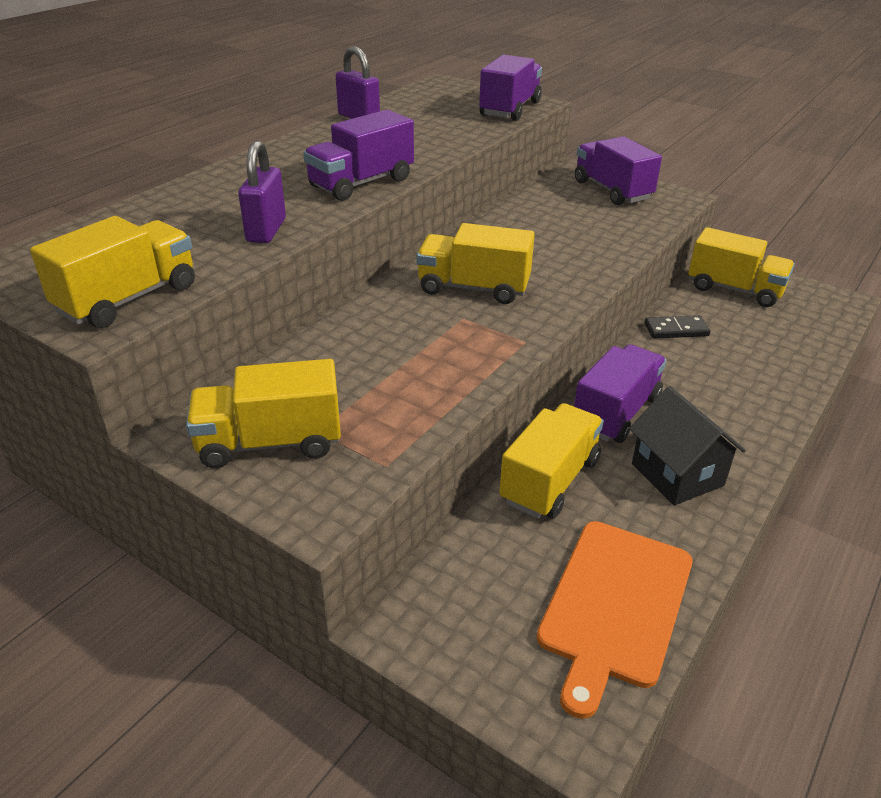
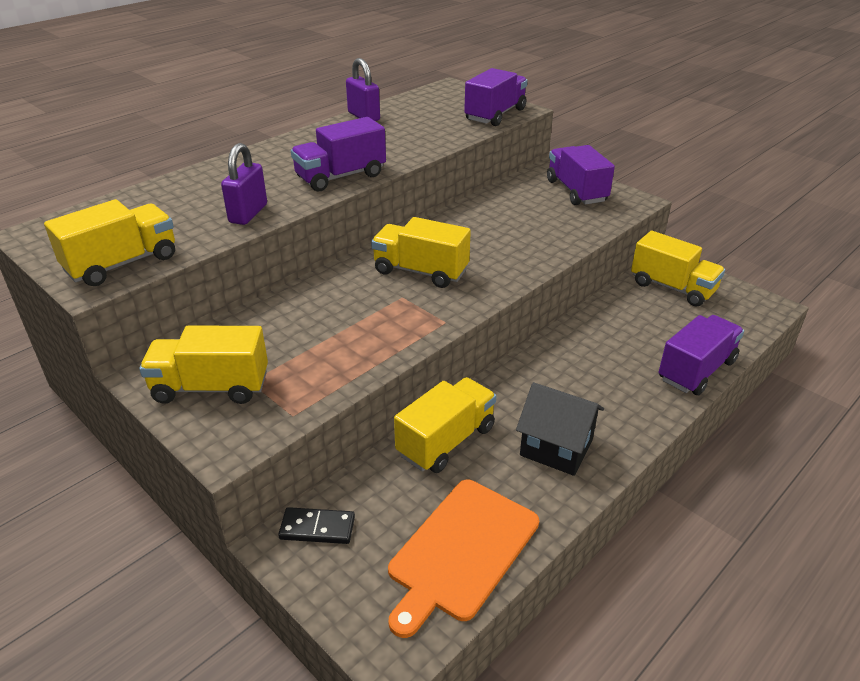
camera: 10 degrees right, 0 degrees up
purple truck [574,344,667,443] -> purple truck moved to [659,315,744,395]
black house [629,386,746,505] -> black house turned 45 degrees counterclockwise [516,382,604,476]
black domino [644,316,710,339] -> black domino moved to [278,507,355,544]

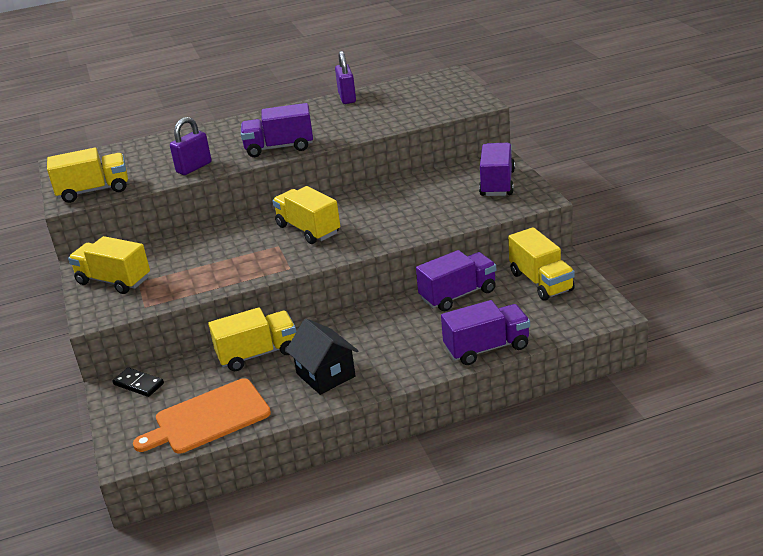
camera: 30 degrees right, 5 degrees down
purple truck [464,68,527,126] -> purple truck moved to [416,250,496,311]

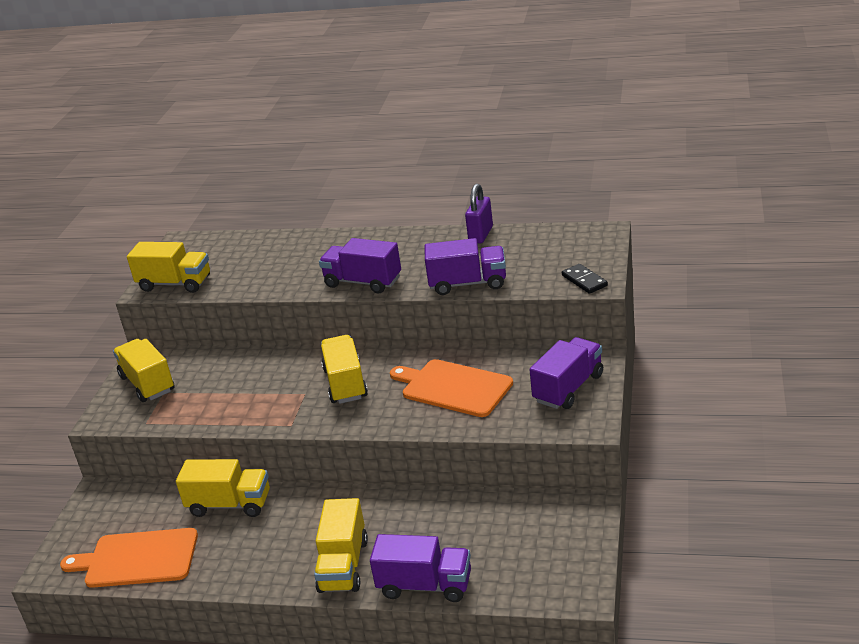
camera: 30 degrees right, 0 degrees up
black domino [113,368,164,397] -> black domino moved to [562,264,608,294]
purple padlock [170,117,212,175] -> none
black house [286,319,358,395] -> none
purple truck [416,250,496,311] -> purple truck moved to [424,238,506,295]
yellow truck [508,227,575,301] -> yellow truck moved to [314,498,368,593]
none -> orange cutting board [390,359,513,417]

